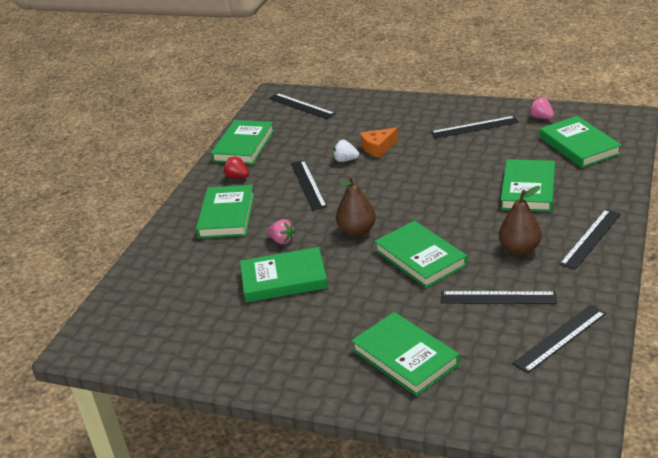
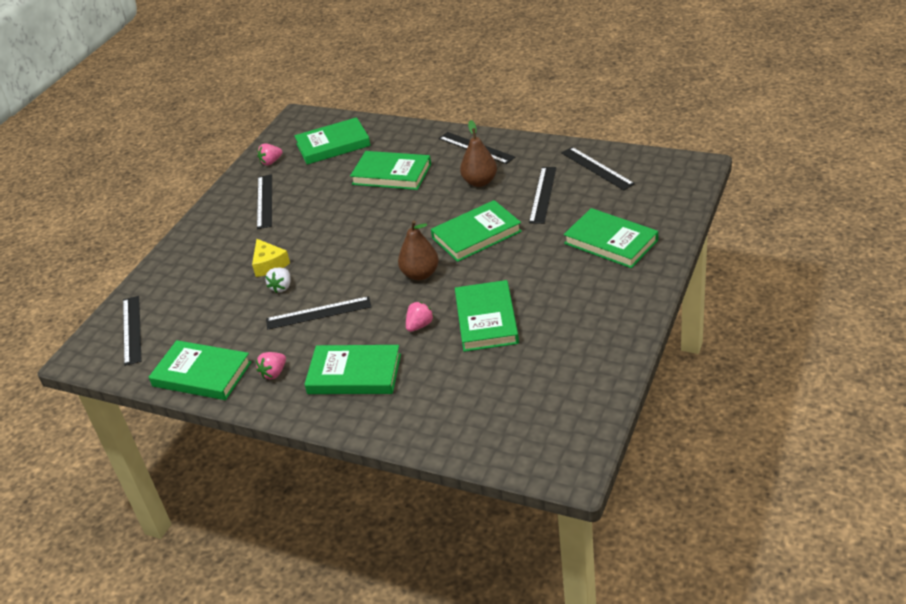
camera: 85 degrees left, 5 degrees up
red strawberry [224,156,249,178] -> pink strawberry [256,352,286,379]
black ruler [269,93,335,119] -> black ruler turned 60 degrees counterclockwise [123,296,142,366]
green book [352,312,460,396] -> green book turned 75 degrees clockwise [564,208,658,268]
orange cheese [360,127,398,158] -> yellow cheese [252,239,290,277]

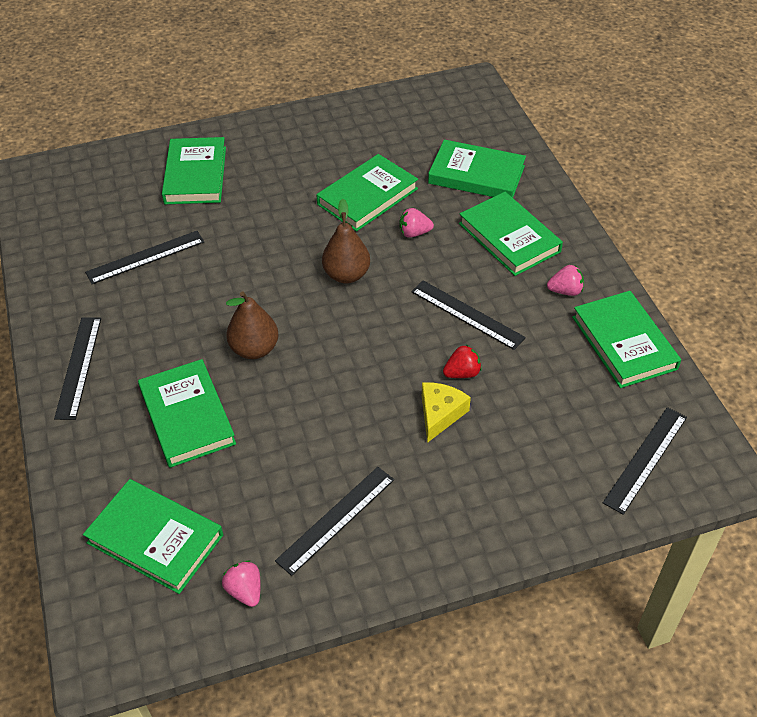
camera: 135 degrees left, 10 degrees up
pink strawberry [257,143,282,165] -> pink strawberry turned 135 degrees counterclockwise [222,561,261,607]
white strawberry [265,268,290,293] -> red strawberry [443,345,482,378]
green book [431,200,522,262] -> green book moved to [428,140,526,198]
brown pear [460,120,497,187] -> brown pear moved to [226,291,279,359]
black ruler [561,147,635,190] -> none

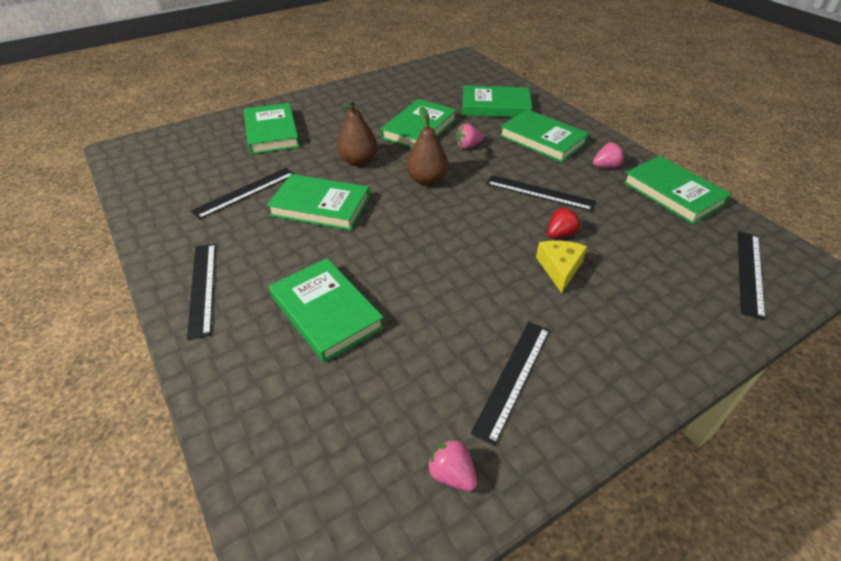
camera: 15 degrees left, 5 degrees down
green book [83,479,223,594] -> green book moved to [267,174,370,231]
brown pear [226,291,279,359] -> brown pear moved to [337,100,378,166]

